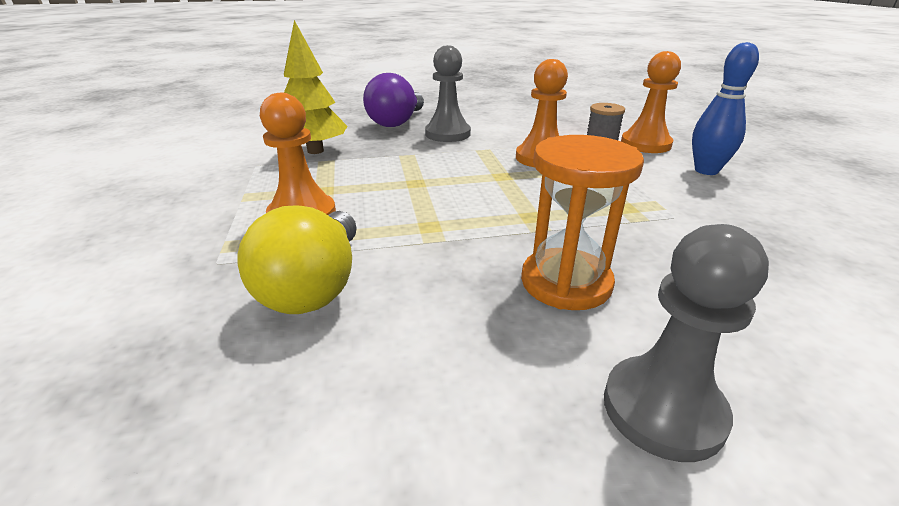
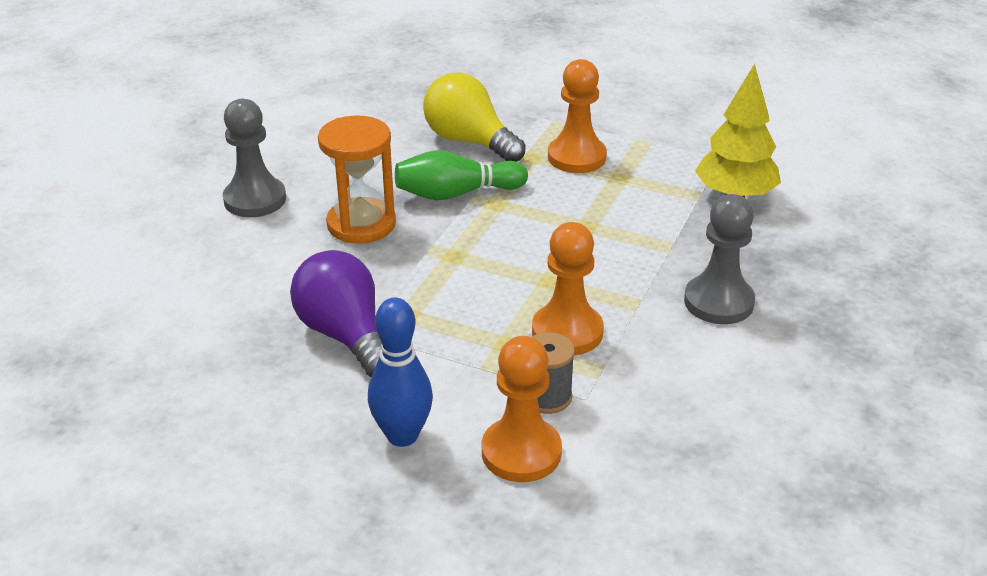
camera: 125 degrees right, 5 degrees up
purple light bulb [363,73,424,127] -> purple light bulb moved to [290,250,382,377]
none -> green bowling pin [395,150,528,200]

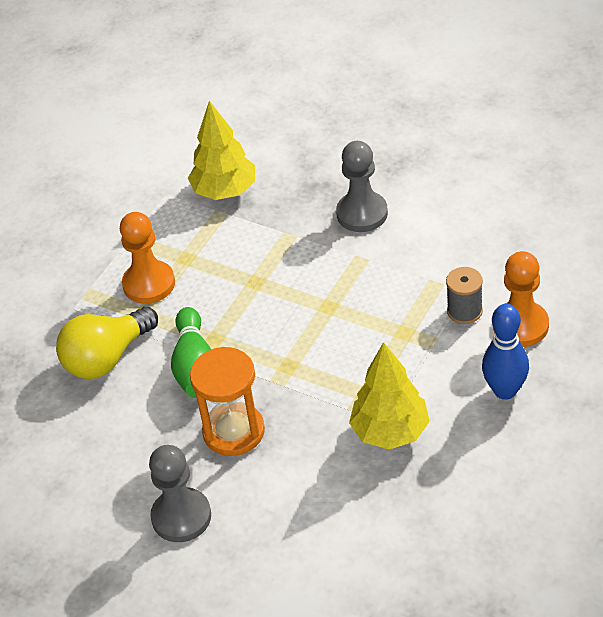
camera: 80 degrees left, 10 degrees up
purple light bulb [290,250,382,377] -> yellow tree [349,342,430,449]
orange pawn [532,222,604,355] -> none

